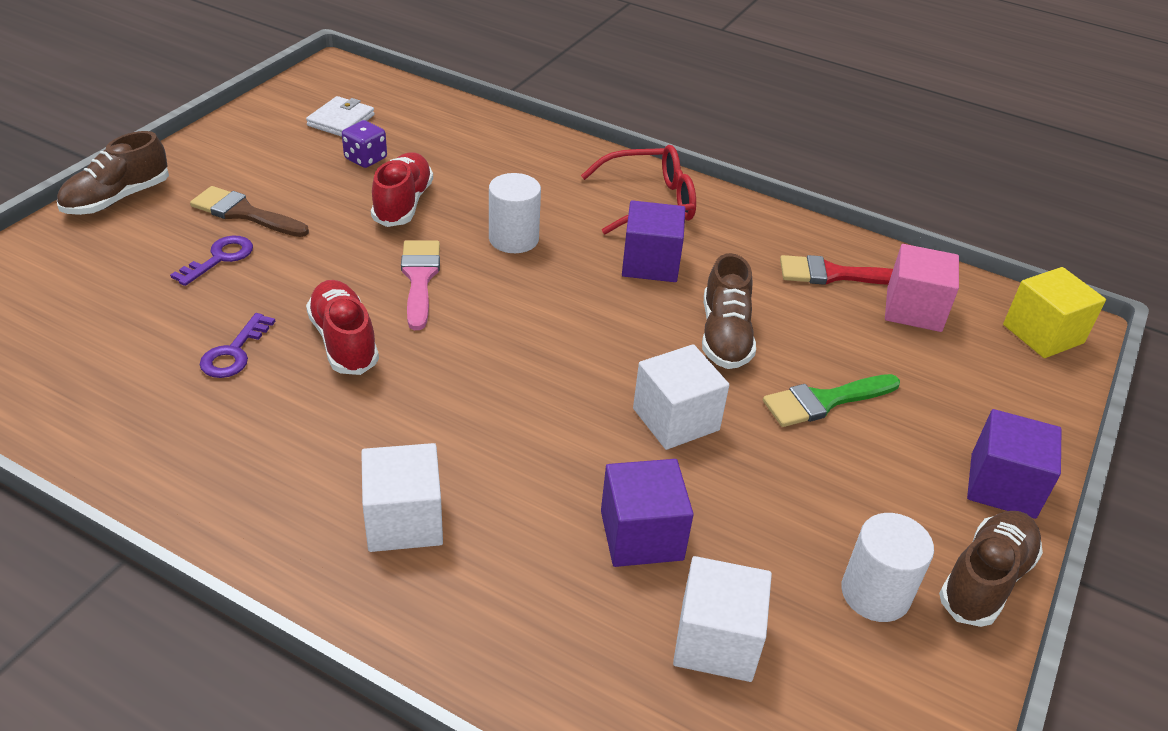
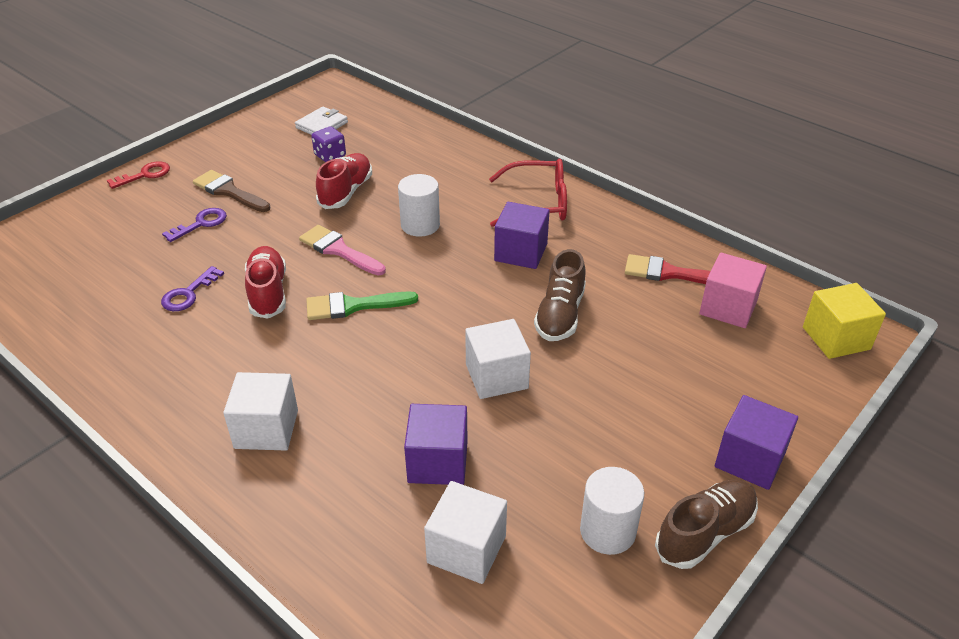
camera: 15 degrees right, 0 degrees up
brown shoe [57,131,169,215] -> red key [107,161,170,189]
pink brush [401,240,440,330] -> pink brush turned 60 degrees counterclockwise [299,225,386,276]
green brush [763,374,900,427] -> green brush moved to [306,291,418,320]

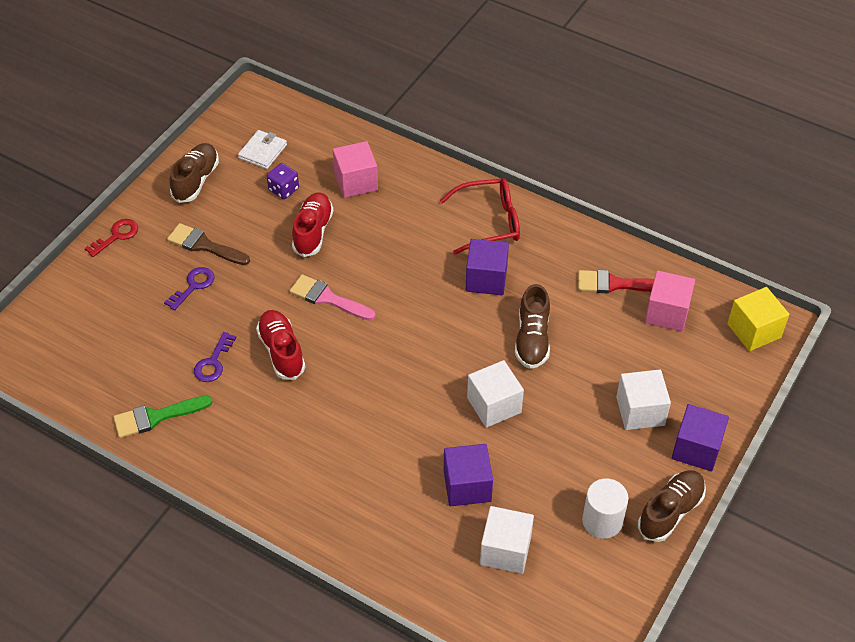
camera: 10 degrees left, 10 degrees up
white cube [223,372,298,451] -> white cube moved to [616,369,671,430]
green brush [306,291,418,320] -> green brush moved to [113,396,212,438]
white cylinder [398,174,440,237] -> none
none -> brown shoe [169,143,219,203]
none -> pink cube [333,141,378,198]

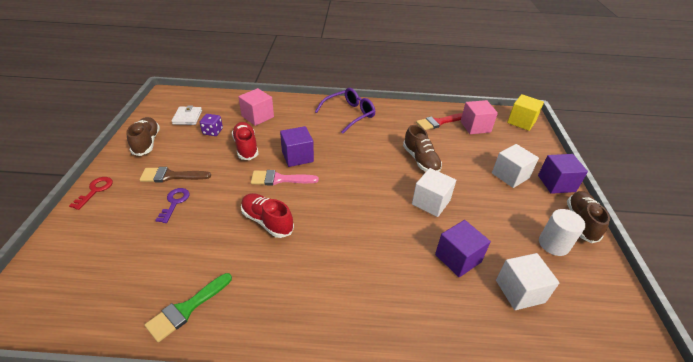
camera: 30 degrees left, 10 degrees down
purple key [194,332,237,382] -> none
red glasses [440,178,520,254] -> purple glasses [315,88,375,133]
purple cube [466,239,509,295] -> purple cube moved to [280,126,314,167]

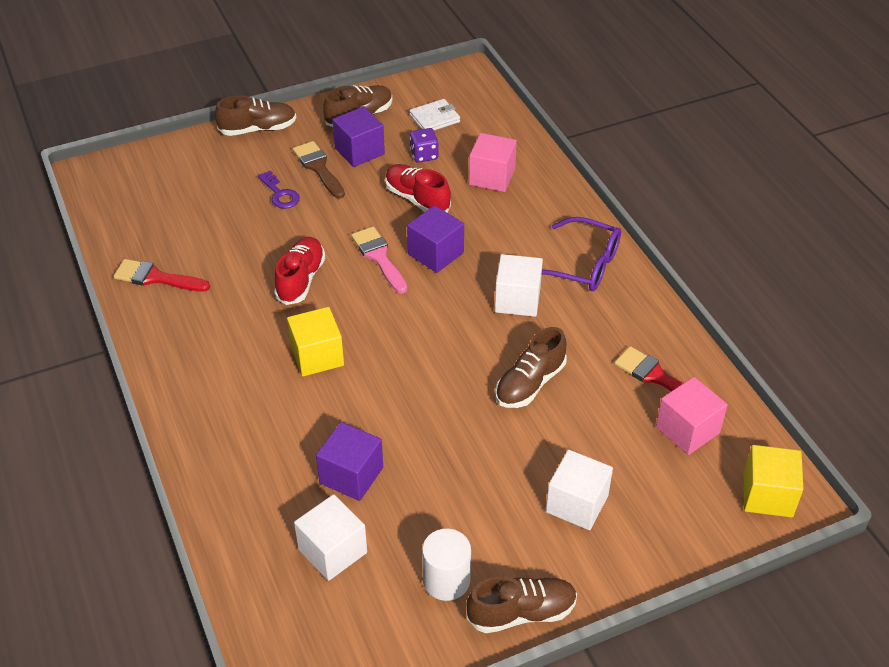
camera: 65 degrees right, 5 degrees up
red key [69,177,113,210] -> brown shoe [215,95,296,136]
green brush [145,273,232,342] -> red brush [113,259,210,292]
purple key [155,188,190,223] -> purple key turned 75 degrees clockwise [258,171,300,209]
red shoe [232,122,258,160] -> red shoe turned 90 degrees counterclockwise [385,164,451,213]
white cube [412,168,456,217] -> white cube moved to [495,254,543,317]
purple cube [538,154,588,194] -> purple cube moved to [332,107,385,167]
none -> yellow cube [287,307,344,376]

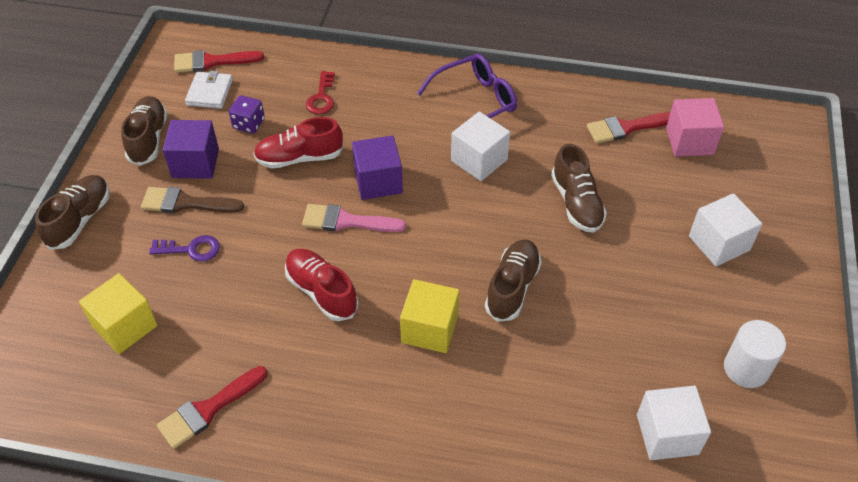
camera: 55 degrees left, 5 degrees up
purple cube [316,422,383,501] -> none
brown shoe [467,576,577,633] -> brown shoe moved to [485,240,542,322]
pink cube [469,133,517,192] -> red key [306,71,335,114]
yellow cube [744,445,804,517] -> yellow cube moved to [79,273,158,354]
none -> red brush [174,50,264,73]

